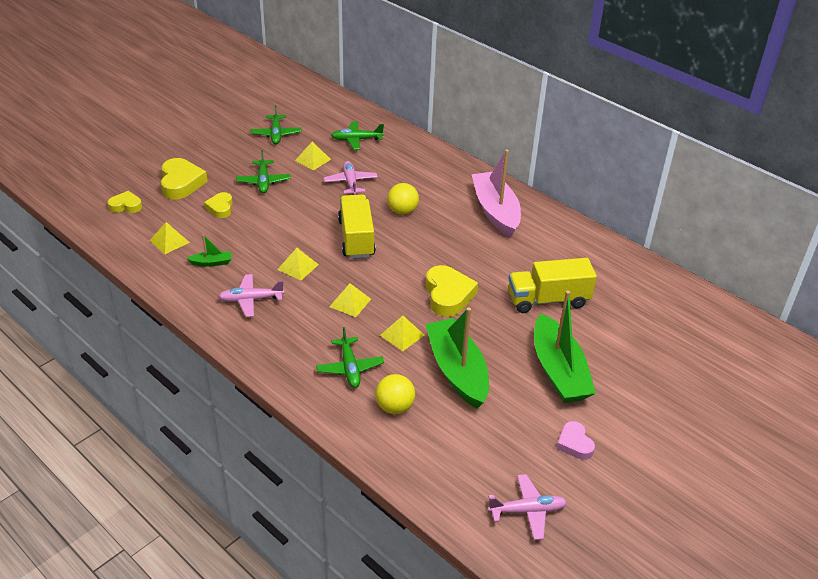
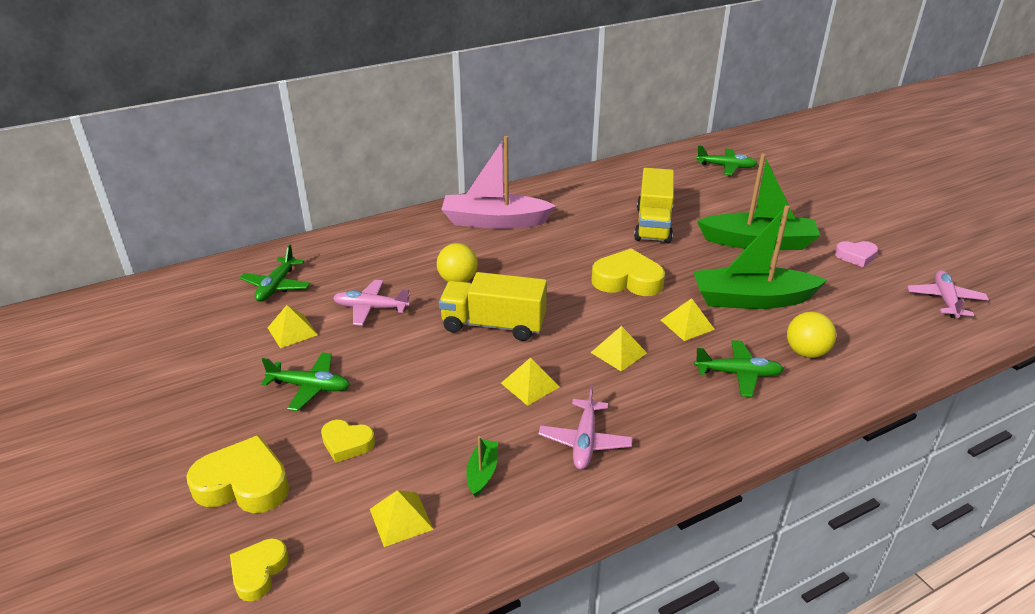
camera: 70 degrees left, 5 degrees down
green plane [250,105,301,144] -> green plane moved to [696,145,758,175]

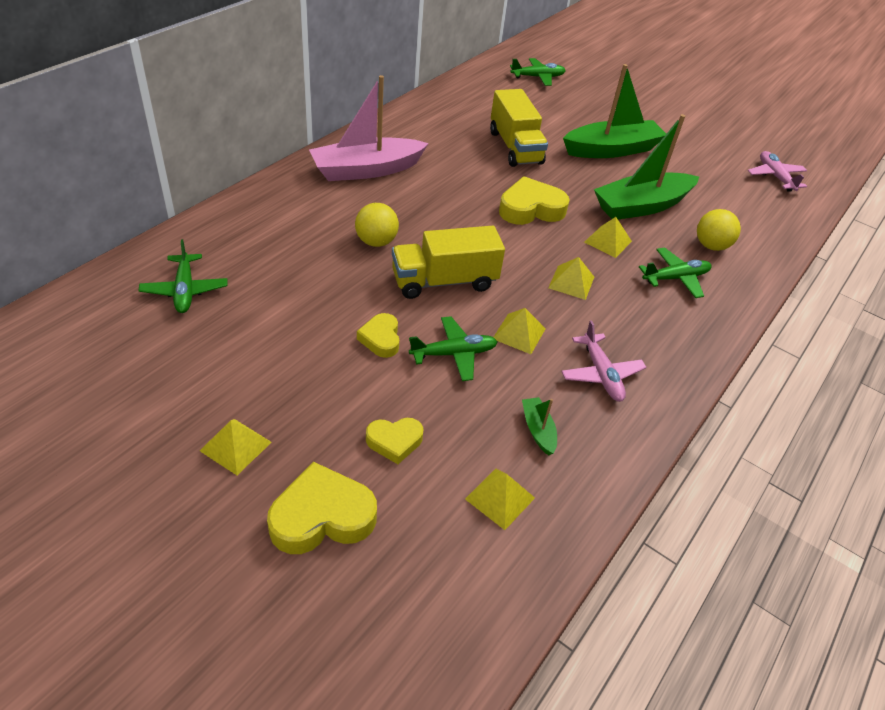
camera: 30 degrees left, 10 degrees up
yellow heart [230,538,289,602] -> yellow heart moved to [357,313,399,358]
green plane [261,352,350,411] -> green plane moved to [409,316,497,381]
yellow pyramid [268,305,318,348] -> yellow pyramid moved to [200,419,272,475]
pink plane [333,280,410,326] -> none
pink heart [835,241,878,267] -> none

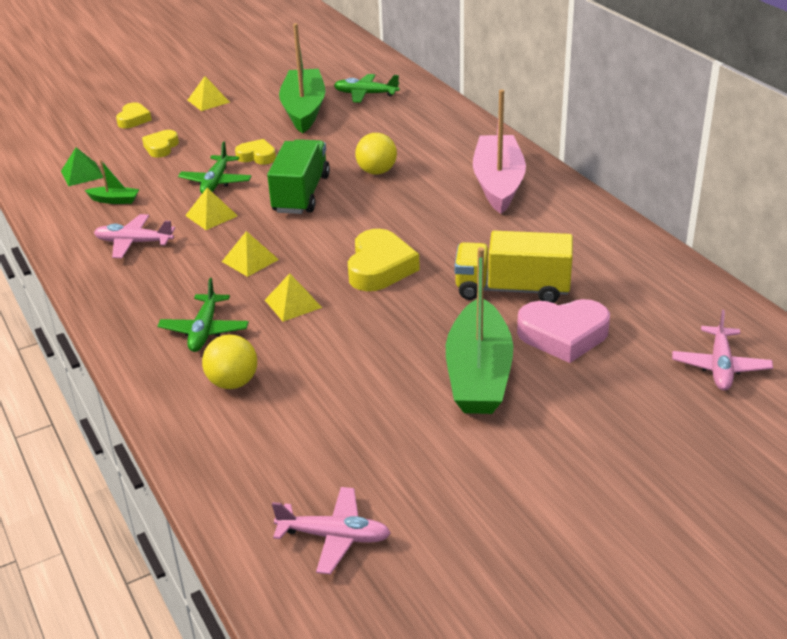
camera: 120 degrees right, 10 degrees down
yellow heart [267,462,377,554] -> yellow heart [116,103,152,128], size x0.59
yellow truck [392,226,505,299] -> green truck [267,139,330,214]
yellow pyramid [465,469,535,530] -> green pyramid [61,147,103,186]
green plane [510,58,566,86] -> pink plane [672,310,773,391]
green boat [594,114,699,219] -> green boat moved to [279,23,325,133]
none -> pink heart [517,299,610,363]

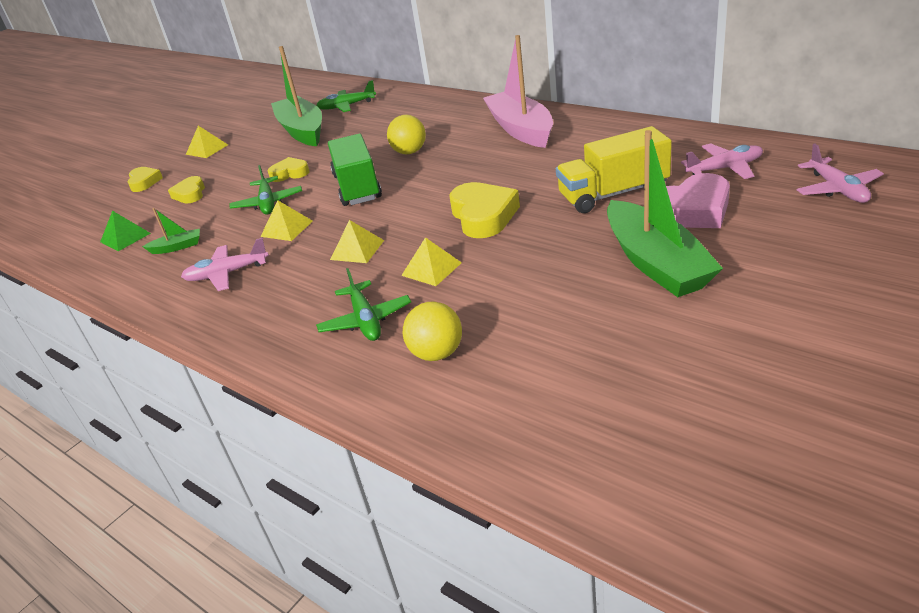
camera: 20 degrees left, 0 degrees up
pink plane [272,487,391,574] -> pink plane moved to [681,143,763,179]

